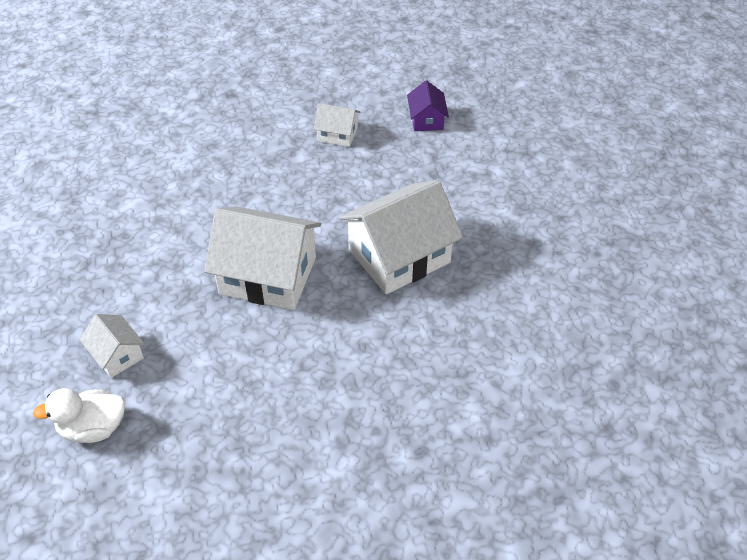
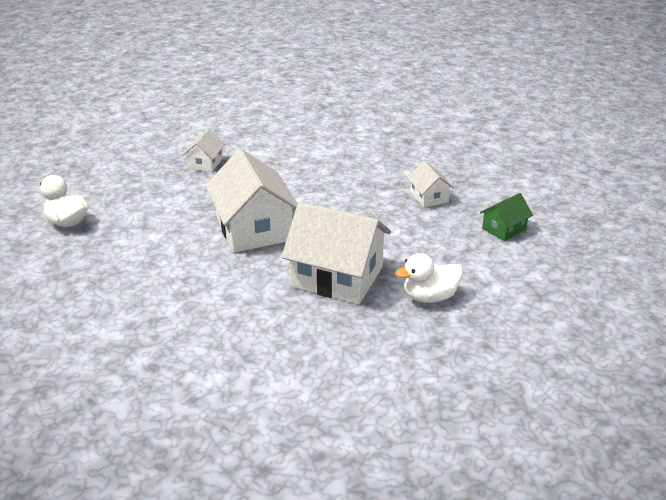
camera: 55 degrees right, 15 degrees down
white house [80,314,145,378] -> white house moved to [182,129,225,172]
purple house [407,80,449,131] -> green house [480,193,533,241]
none -> white duck [395,253,463,303]

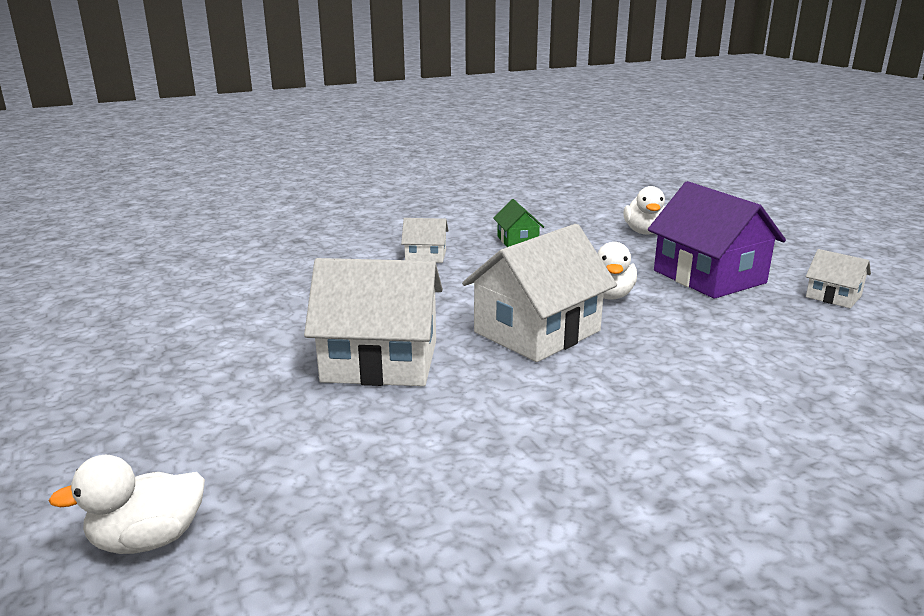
camera: 65 degrees left, 10 degrees down
white house [182,129,225,172] -> white house moved to [806,249,871,308]
none -> white duck [623,186,665,235]
none -> purple house [648,181,786,299]

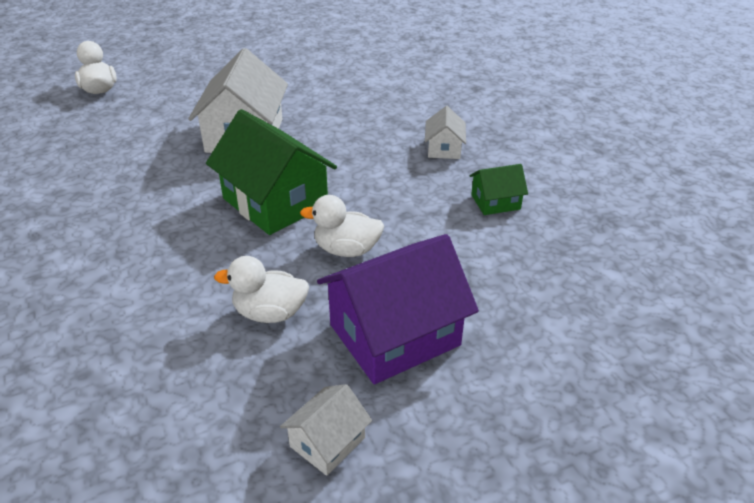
camera: 90 degrees right, 15 degrees up
white house [462,224,617,362] -> green house [206,109,337,235]
white duck [623,186,665,235] -> white duck moved to [214,256,309,323]

